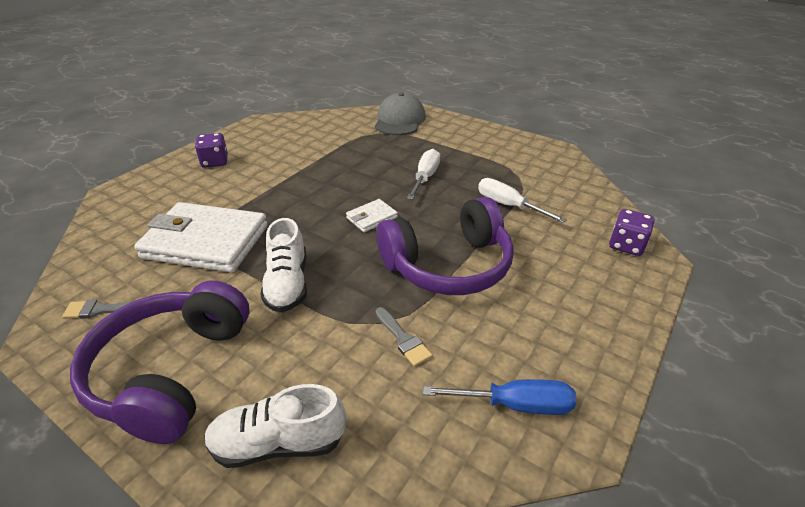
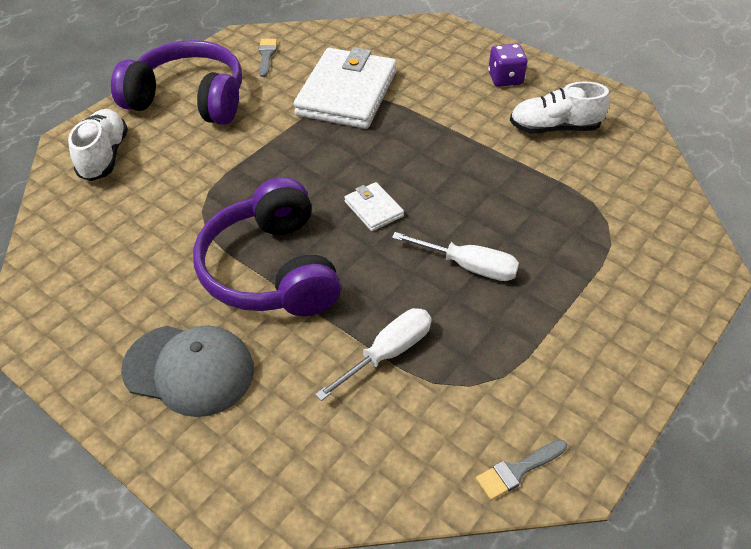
camera: 95 degrees right, 10 degrees up
white shoe [260,218,307,313] -> white shoe moved to [510,82,610,134]
grey cap [375,93,426,135] -> grey cap moved to [121,325,254,417]
grey brush [376,307,433,367] -> grey brush moved to [476,440,567,500]
blue screwdriver [423,379,577,415] -> none
purple dice [609,209,655,256] -> none

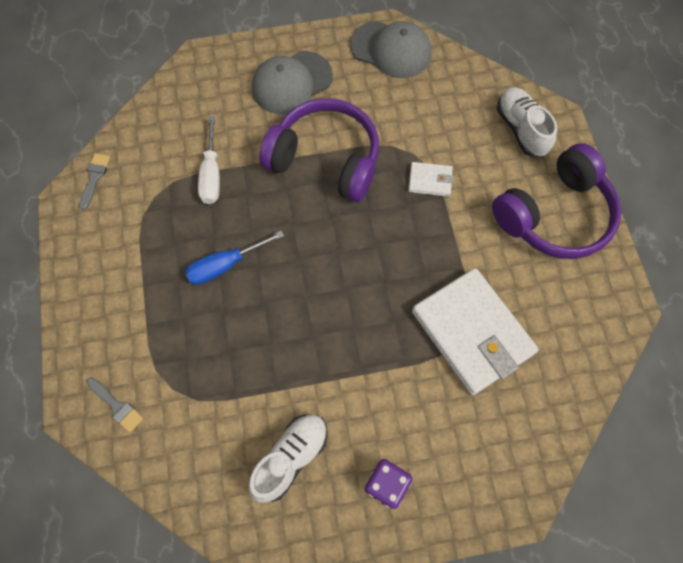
camera: 130 degrees right, 20 degrees up
white shoe [68,109,128,181] -> white shoe turned 150 degrees counterclockwise [497,87,557,157]
grey brush [258,39,277,77] -> grey brush moved to [87,377,144,433]
white wallet [344,182,404,231] -> white wallet moved to [408,162,454,197]
white screwdriver [392,232,519,281] -> blue screwdriver [185,231,284,285]
none -> grey cap [351,21,431,78]

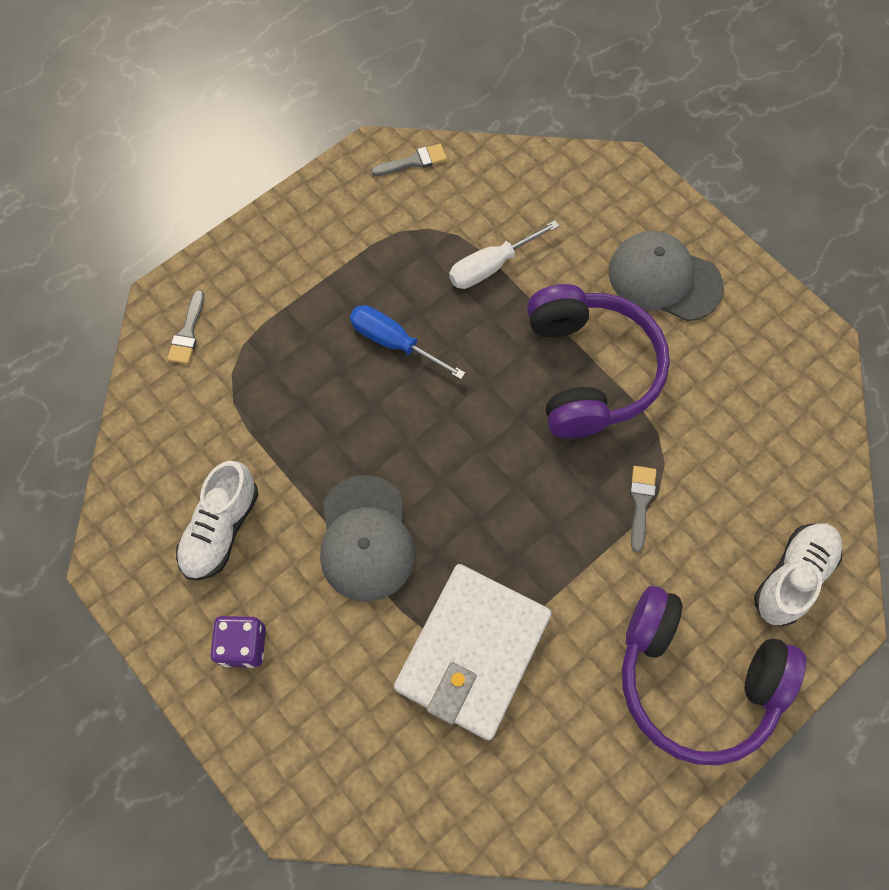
camera: 60 degrees right, 0 degrees up
white shoe [248,415,328,503] -> white shoe turned 105 degrees clockwise [176,461,259,580]
grey cap [351,21,431,78] -> grey cap moved to [320,475,415,601]
white wallet [408,162,454,197] -> grey brush [630,466,656,552]

